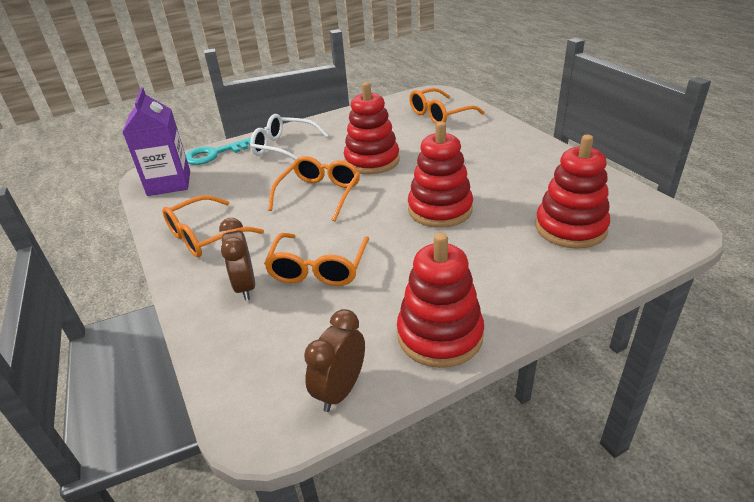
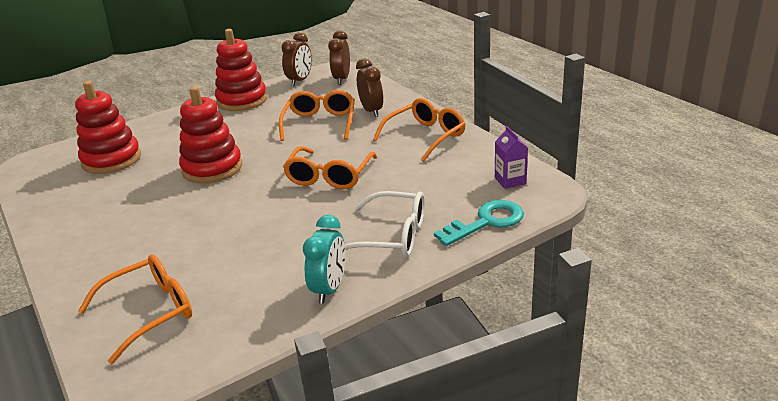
camera: 175 degrees right, 5 degrees down
purple carton [123,87,190,196] -> purple carton [495,126,528,189], size x0.52
red stacking toy [344,82,399,174] -> none
none -> turquoise clock [303,215,345,304]
none -> brown clock [328,30,350,85]

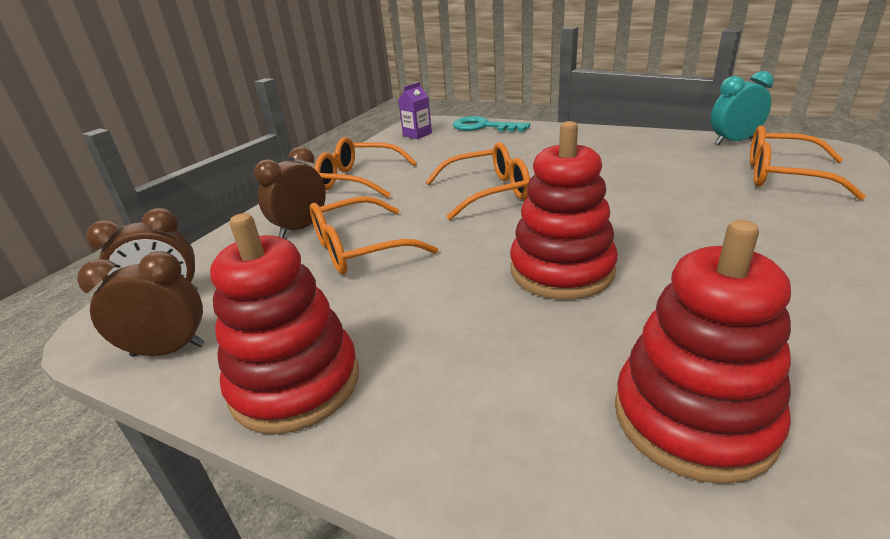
camera: 120 degrees left, 0 degrees up
turquoise clock [303,215,345,304] -> turquoise clock moved to [711,71,774,145]
white glasses [345,191,425,257] -> none

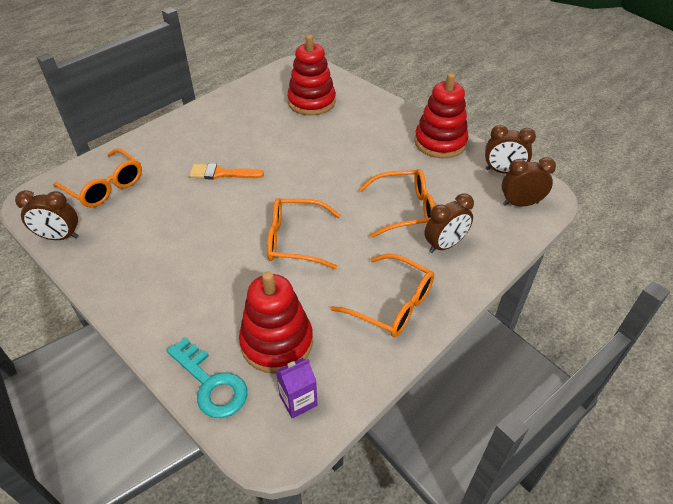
camera: 165 degrees left, 15 degrees up
red stacking toy [510,121,618,300] -> red stacking toy moved to [239,271,313,374]
turquoise clock [711,71,774,145] -> brown clock [15,190,79,240]
none -> orange brush [189,163,264,180]

